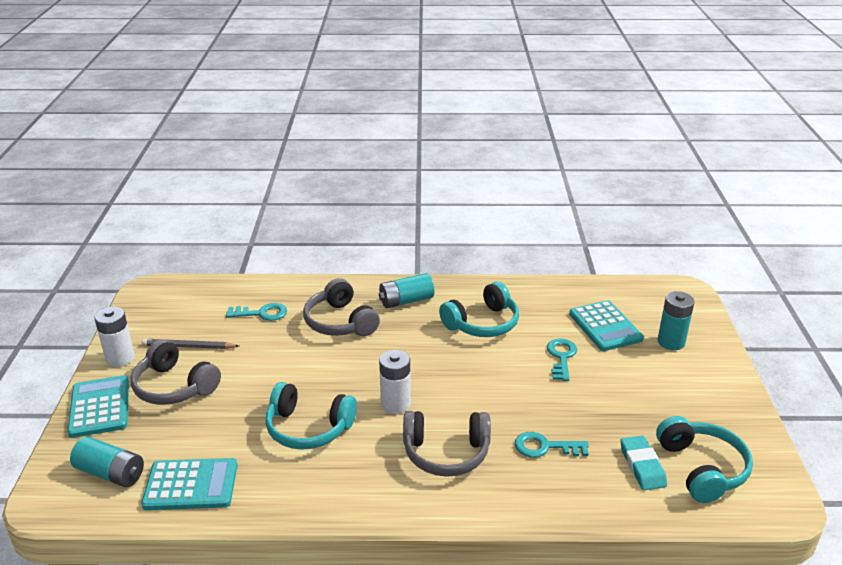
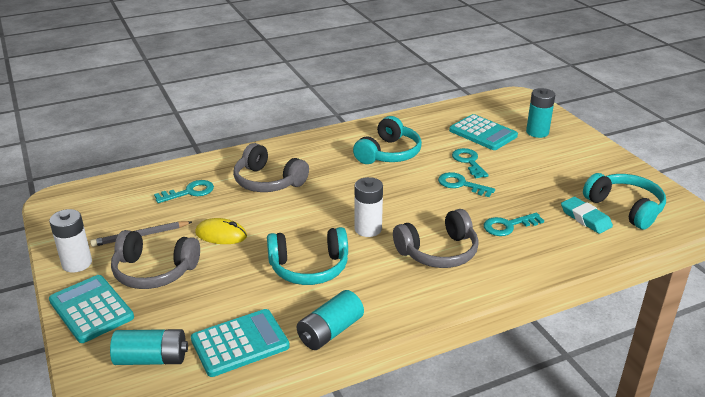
camera: 25 degrees left, 0 degrees up
turquoise battery [379,273,434,308] -> turquoise battery moved to [297,290,364,350]
none -> yellow mouse [195,218,247,244]
none -> turquoise key [438,172,495,197]

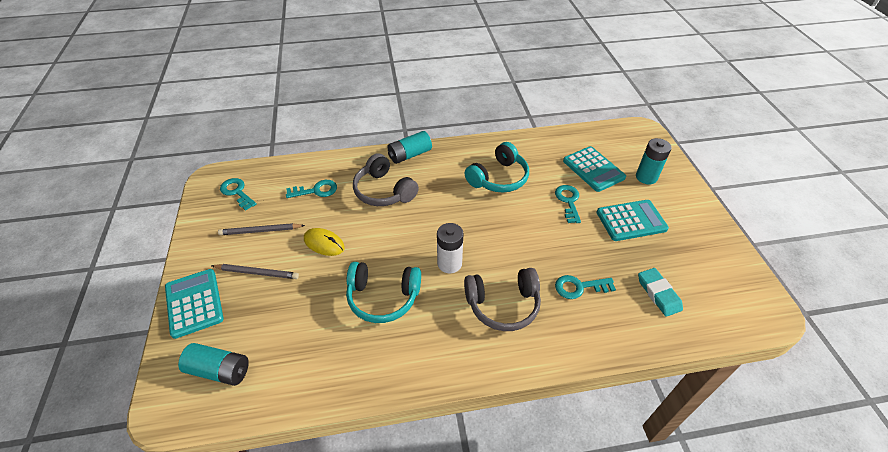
camera: 15 degrees right, 15 degrees up
white battery [49,209,92,272] -> none
grey headphones [111,230,200,289] -> grey pencil [212,264,299,279]
turquoise calculator [191,309,290,377] -> turquoise calculator moved to [596,200,669,241]
turquoise battery [297,290,364,350] -> turquoise battery moved to [387,131,432,164]
turquoise key [438,172,495,197] -> turquoise key moved to [220,178,257,211]
turquoise headphones [583,173,666,229] -> none

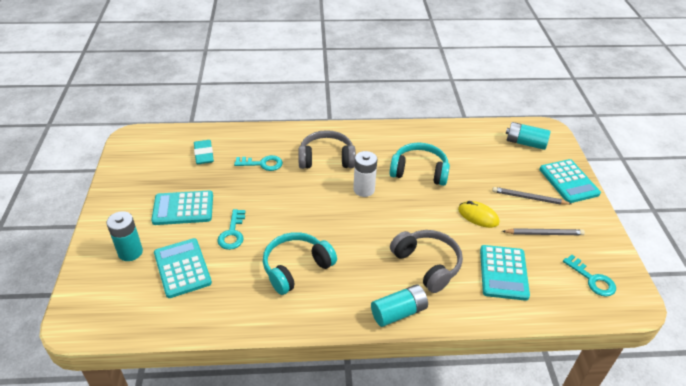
camera: 175 degrees left, 5 degrees down
turquoise key [286,180,337,198] -> turquoise calculator [480,245,530,301]

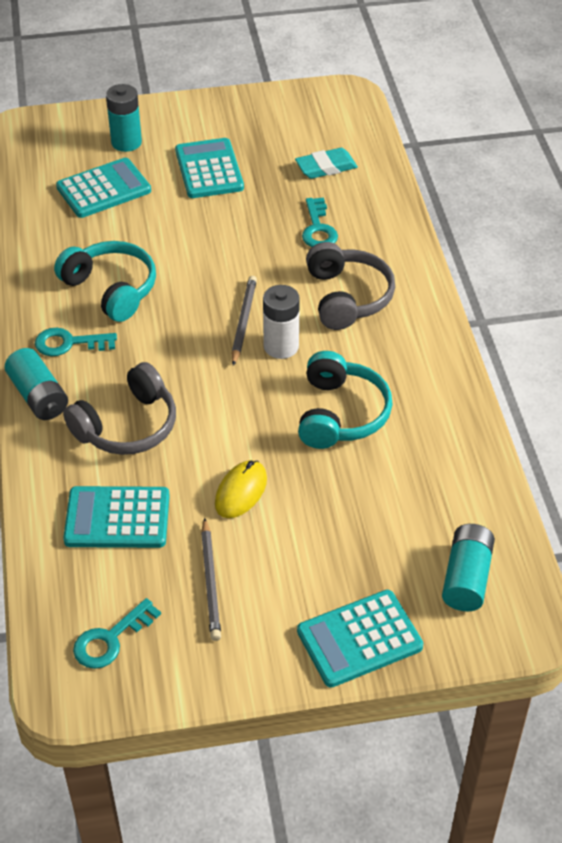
camera: 85 degrees right, 5 degrees up
turquoise key [217,209,246,250] -> turquoise key moved to [35,328,117,356]
grey pencil [492,187,572,205] -> grey pencil moved to [232,276,257,366]

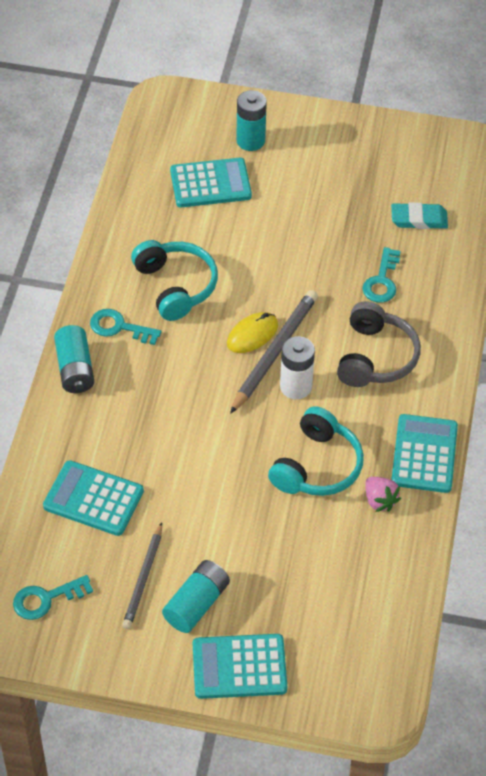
camera: 20 degrees right, 5 degrees up
grey headphones [63,362,176,455] -> none
turquoise calculator [175,138,244,198] -> turquoise calculator moved to [391,414,458,493]
yellow mouse [215,460,267,518] -> yellow mouse moved to [227,312,278,353]
grey pencil [232,276,257,366] -> grey pencil [230,290,318,414], size x1.51
turquoise battery [442,524,495,611] -> turquoise battery moved to [162,560,230,633]
none -> pink strawberry [365,477,401,512]

